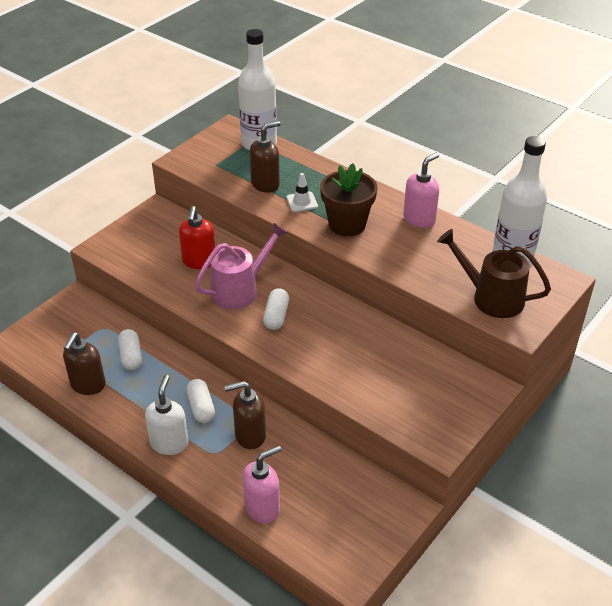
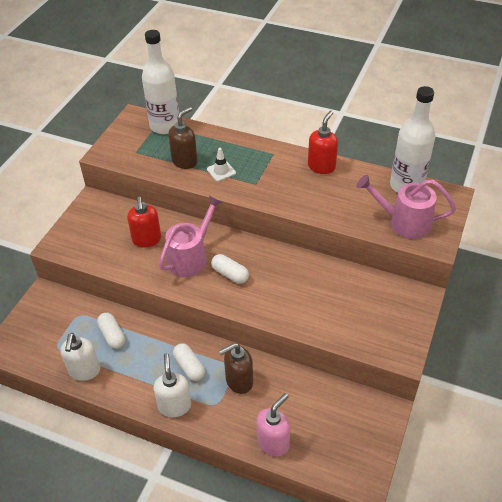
camera: 15 degrees left, 5 degrees up
brown soap dispenser [63,332,106,395] -> white soap dispenser [60,333,100,381]
white capsule [263,288,289,330] -> white capsule turned 45 degrees counterclockwise [211,254,249,284]
brown flower pot [320,163,377,236] -> none
pink soap dispenser [403,152,439,228] -> red soap dispenser [308,111,338,174]
brown watering can [437,229,551,318] -> pink watering can [357,175,456,239]

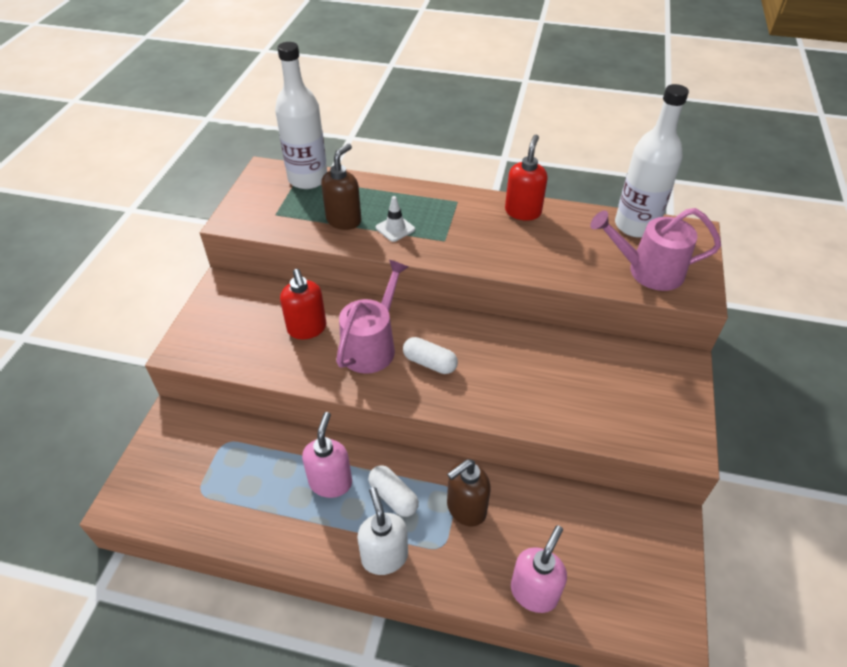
camera: 10 degrees left, 0 degrees up
white soap dispenser [60,333,100,381] -> none
white capsule [97,313,125,349] -> none
none -> pink soap dispenser [302,412,352,498]

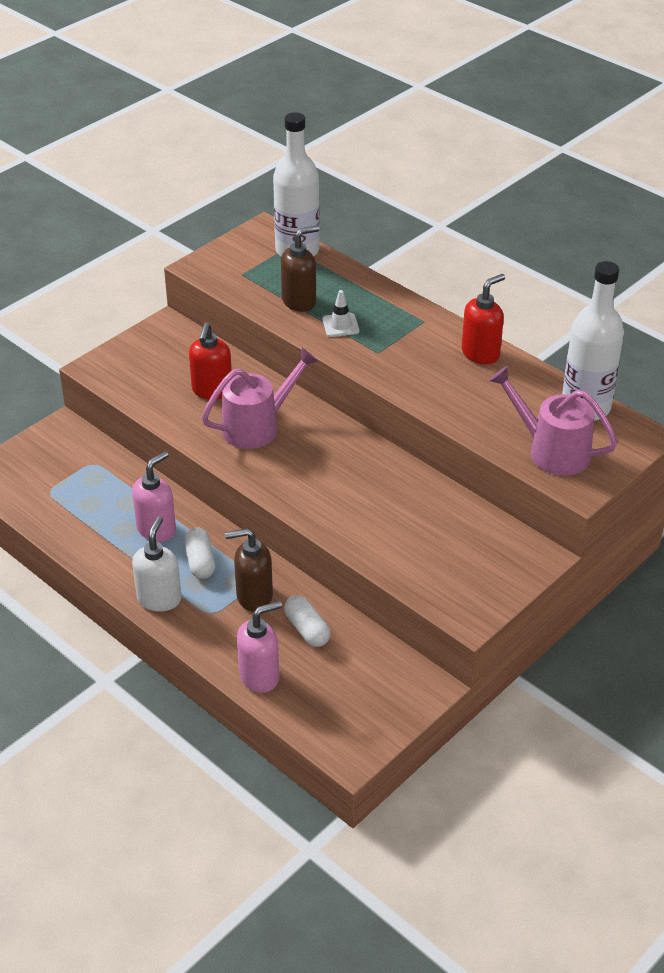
camera: 30 degrees right, 5 degrees down
white capsule [403,337,458,374] -> white capsule moved to [284,595,331,647]

